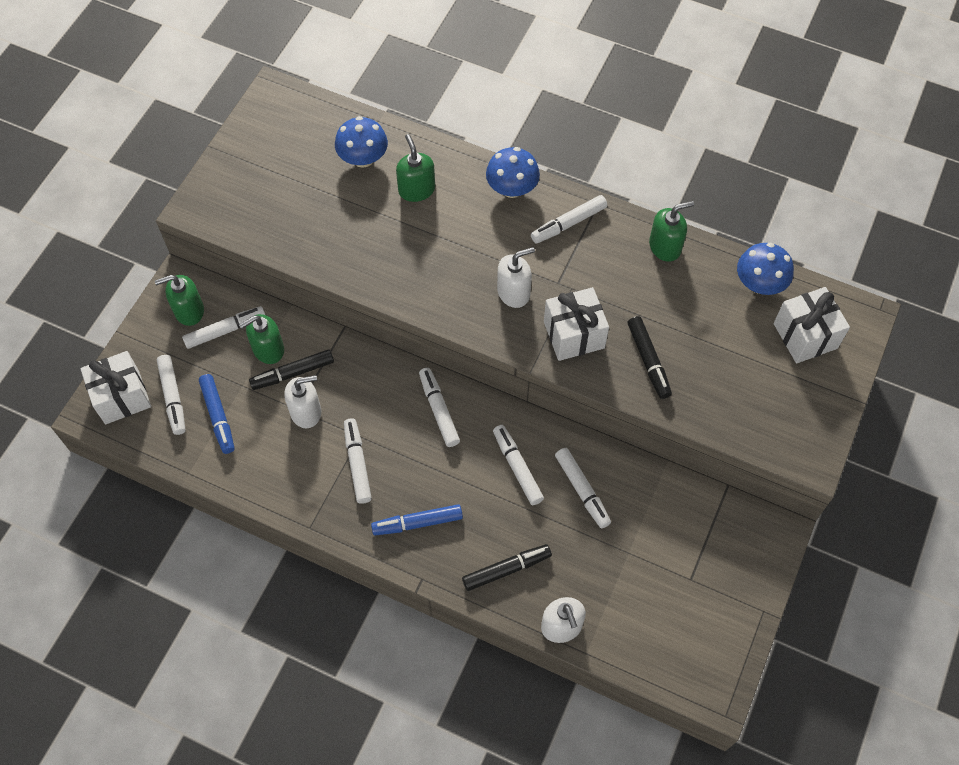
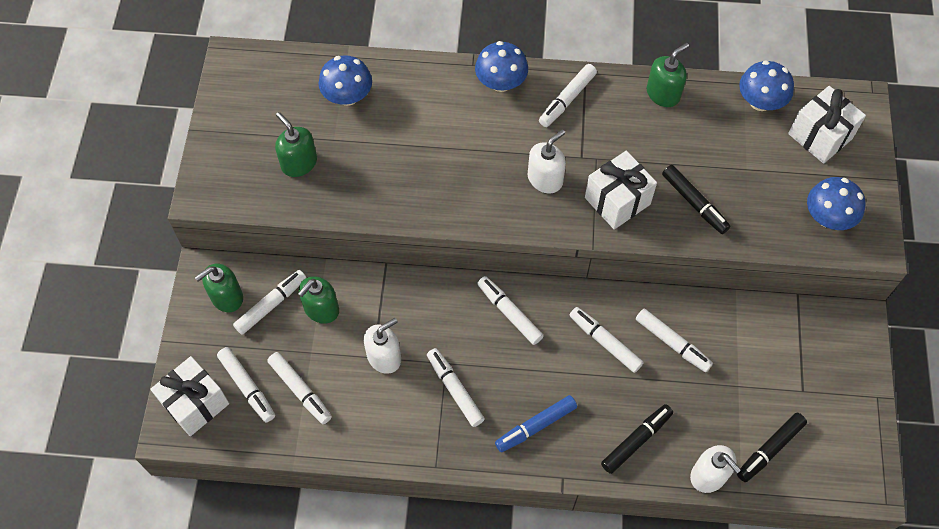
camera: 20 degrees left, 0 degrees up
blue marker [199,374,235,454] -> white marker [267,352,332,424]
black marker [249,349,334,390] -> black marker moved to [737,413,807,482]
green soap dispenser [396,134,435,202] -> green soap dispenser moved to [275,112,317,177]
none -> blue mushroom [807,177,865,230]

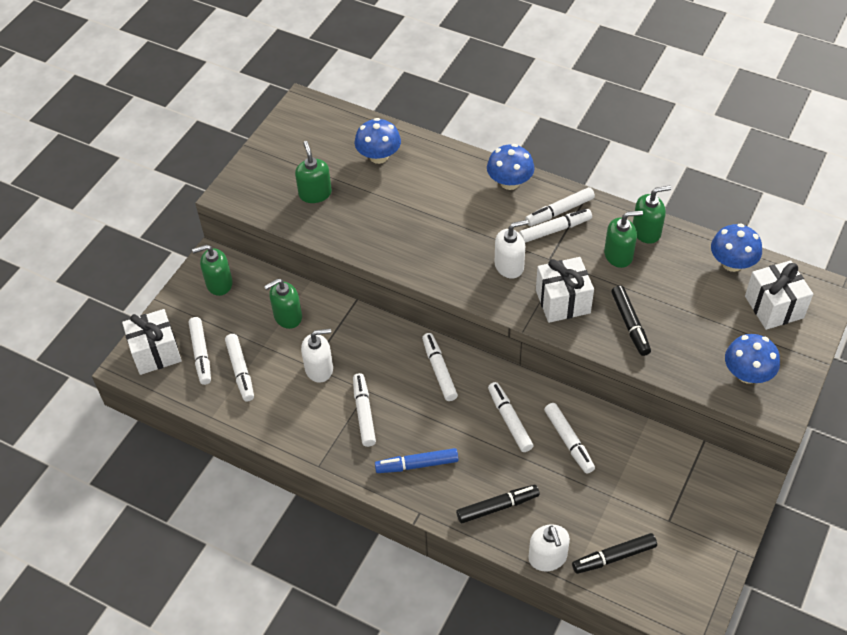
camera: 25 degrees right, 10 degrees down
white marker [233,270,306,335] -> white marker moved to [519,209,592,243]
none -> green soap dispenser [604,211,643,268]

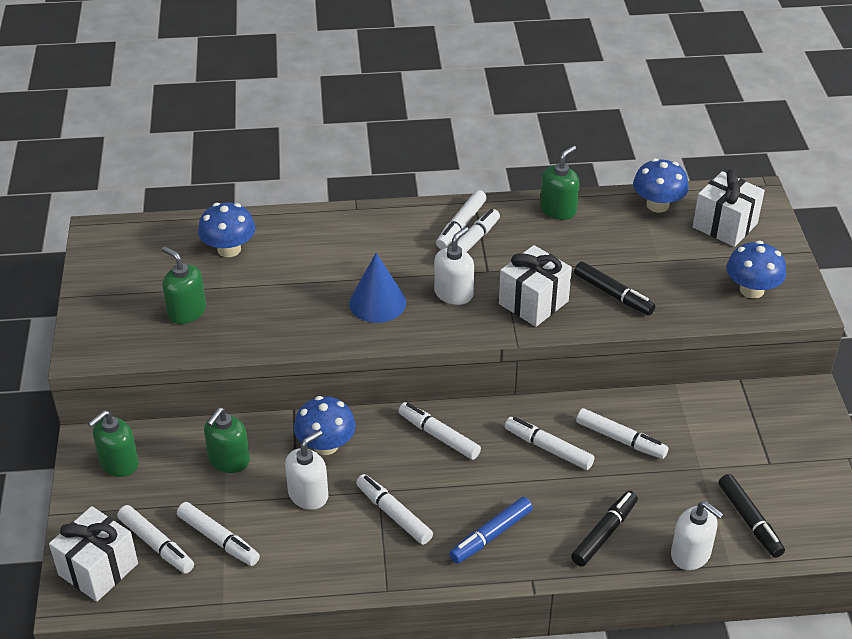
camera: 35 degrees left, 10 degrees down
blue mushroom [487,144,534,190] -> blue mushroom moved to [294,396,356,455]
black marker [572,533,657,574] -> black marker turned 60 degrees counterclockwise [718,474,785,558]
green soap dispenser [604,211,643,268] -> none
none -> blue cone [349,253,406,323]

